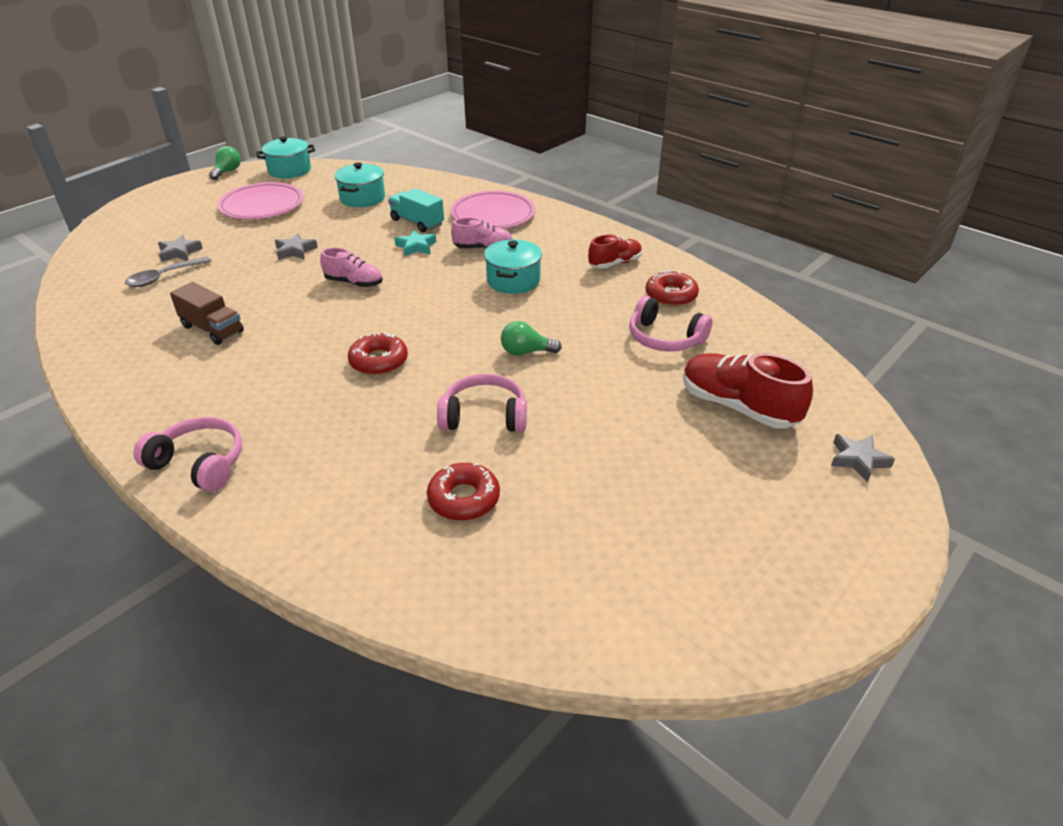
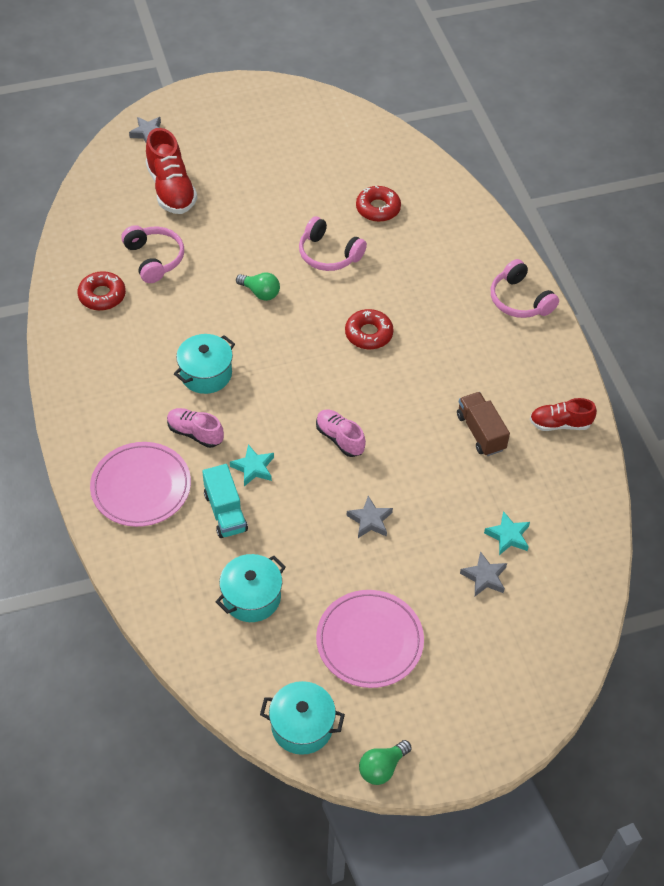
camera: 150 degrees left, 15 degrees up
grey spoon [125,257,211,287] -> turquoise star [484,511,530,555]
red shoe [588,235,642,269] -> red shoe moved to [530,398,597,431]

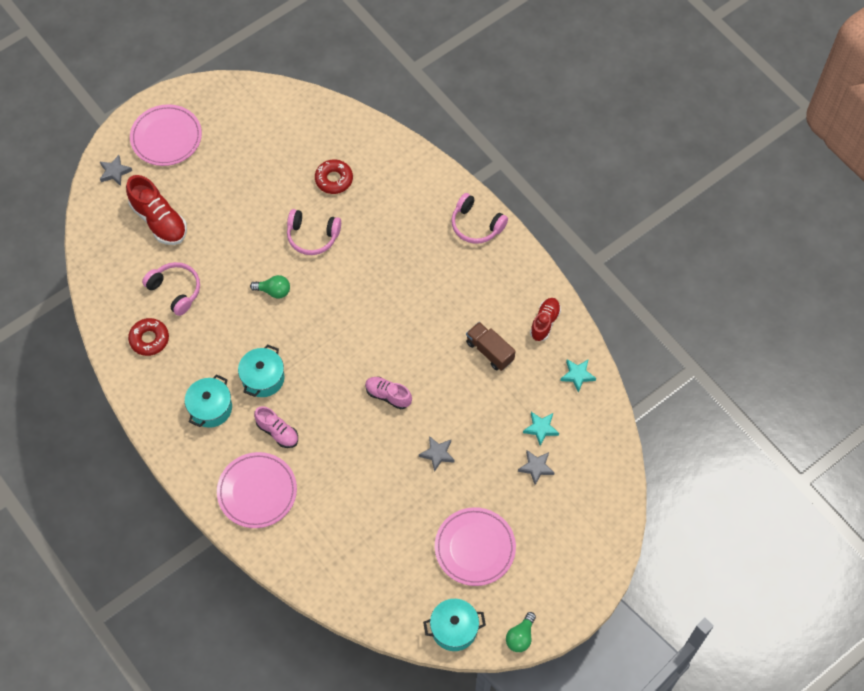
camera: 20 degrees left, 10 degrees up
pink shoe [167,408,224,448] -> pink shoe turned 150 degrees counterclockwise [254,406,298,448]
turquoise truck [202,464,248,538] -> none
turquoise pot [216,554,286,622] -> turquoise pot moved to [185,374,232,428]
turquoise star [230,444,274,486] -> turquoise star moved to [560,359,596,393]
red donut [345,309,394,349] -> none
red shoe [530,398,597,431] -> red shoe turned 135 degrees clockwise [530,298,561,341]
none -> pink plate [130,104,202,166]

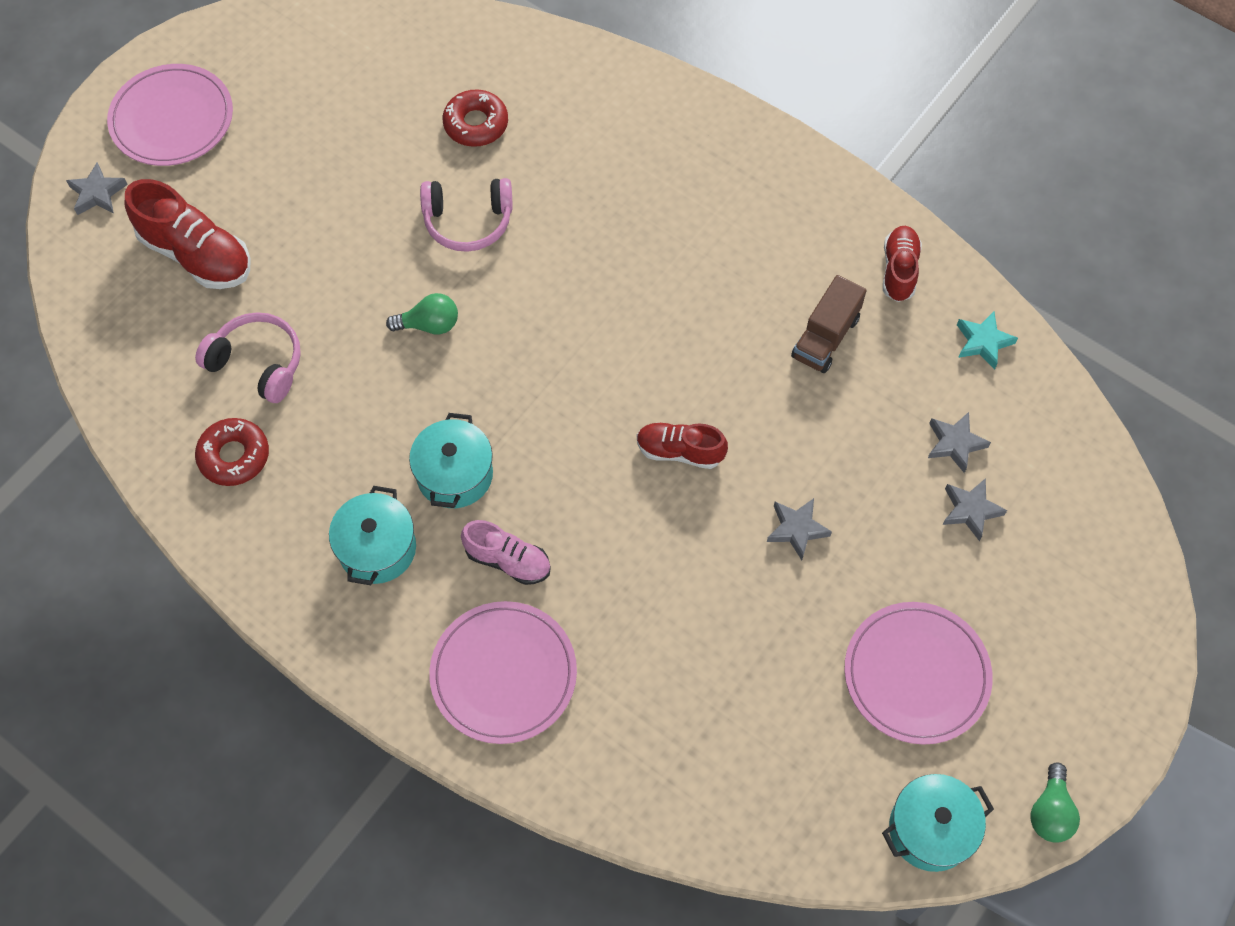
camera: 15 degrees left, 0 degrees up
pink shoe [365,377,412,410] -> red shoe [637,422,728,469]
pink headphones [451,193,508,244] -> none
brown truck [466,322,515,371] -> brown truck turned 90 degrees counterclockwise [791,275,867,373]
turquoise star [523,412,559,446] -> grey star [928,412,991,473]

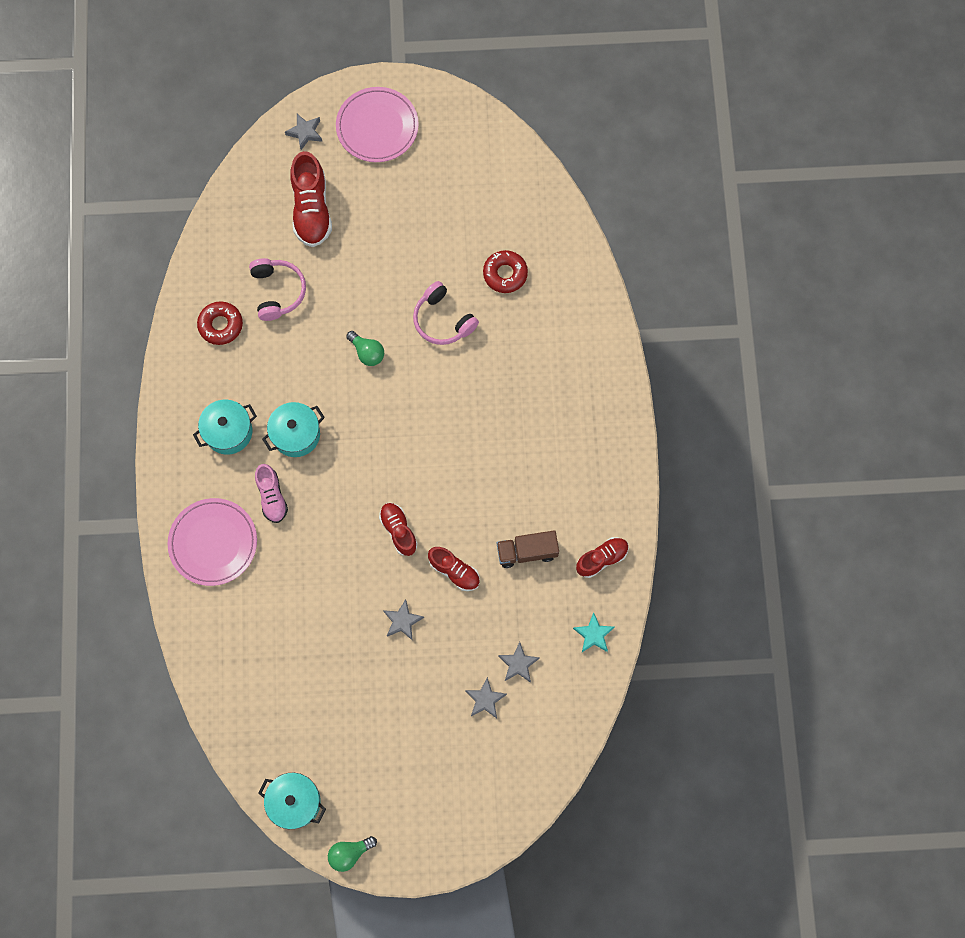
camera: 50 degrees right, 10 degrees up
pink plate [844,602,993,745] -> none
none -> red shoe [428,547,480,591]

